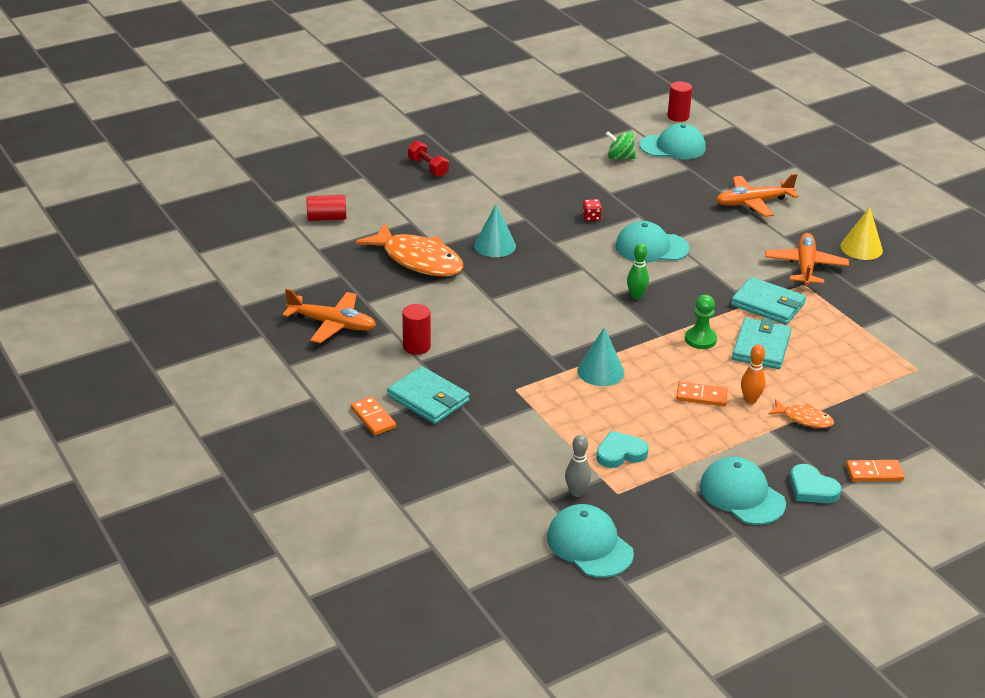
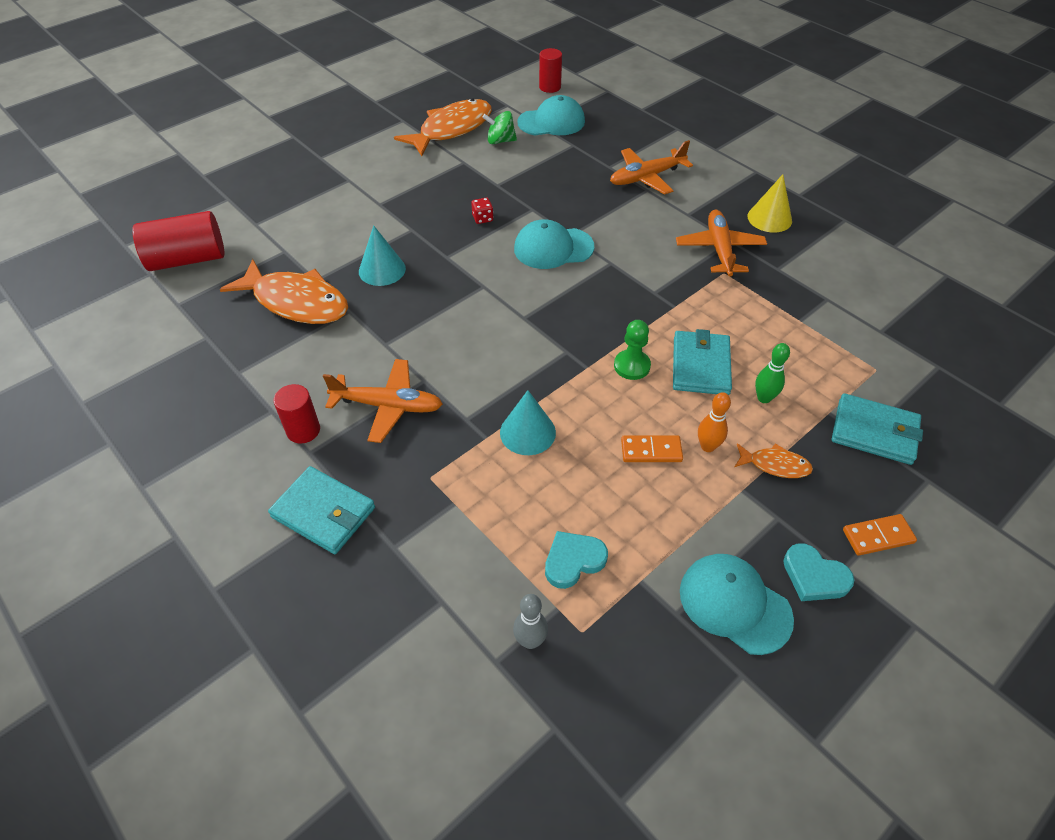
camera: 10 degrees left, 15 degrees up
orange plane [282,289,376,343] -> orange plane moved to [323,359,443,443]
red cylinder [306,195,346,221] -> red cylinder [132,211,225,271], size x1.66
orange domino [351,397,396,435] -> none
red dumbbell [408,141,449,177] -> none
turquoise cap [547,504,634,578] -> none
green bowling pin [627,243,649,299] -> green bowling pin moved to [755,343,790,403]
turquoise wallet [731,277,806,325] -> turquoise wallet moved to [832,393,923,465]
none -> orange fish [394,98,492,156]

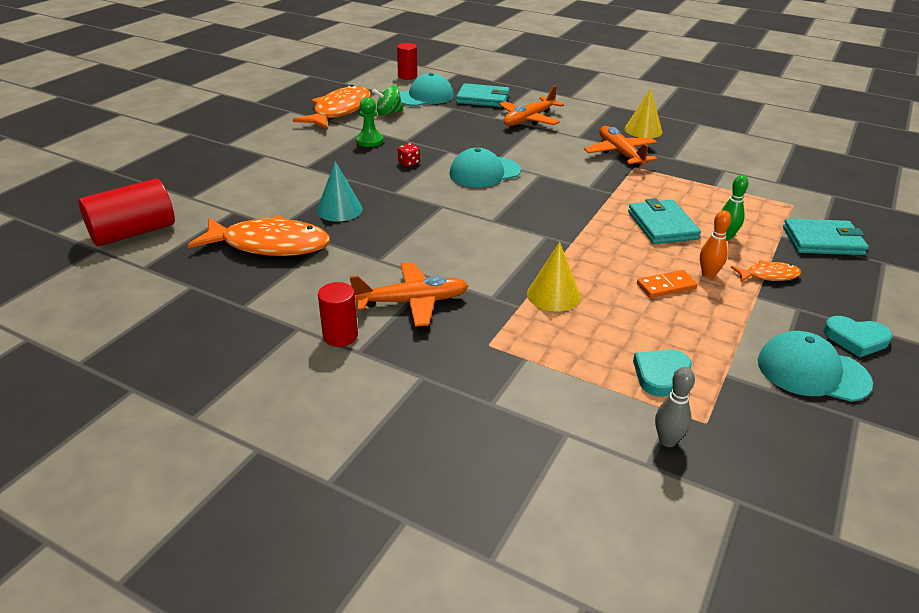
camera: 20 degrees left, 15 degrees down
turquoise wallet [268,466,375,554] -> turquoise wallet moved to [456,83,510,107]
turquoise cone [500,390,556,455] -> yellow cone [527,242,581,312]
green pawn [614,320,651,380] -> green pawn moved to [356,97,383,147]
orange domino [843,514,917,556] -> none

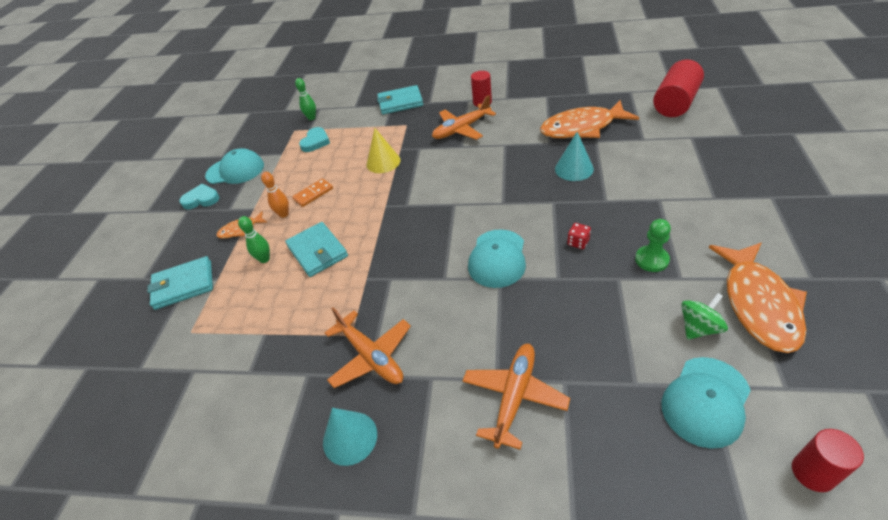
camera: 165 degrees right, 10 degrees up
turquoise cap [450,148,521,187] -> turquoise cap turned 150 degrees clockwise [468,229,526,288]
turquoise wallet [456,83,510,107] -> turquoise wallet moved to [377,85,423,114]
yellow cone [625,88,662,138] -> turquoise cone [323,408,377,466]
grey bowling pin [655,367,695,447] -> green bowling pin [295,78,316,120]

